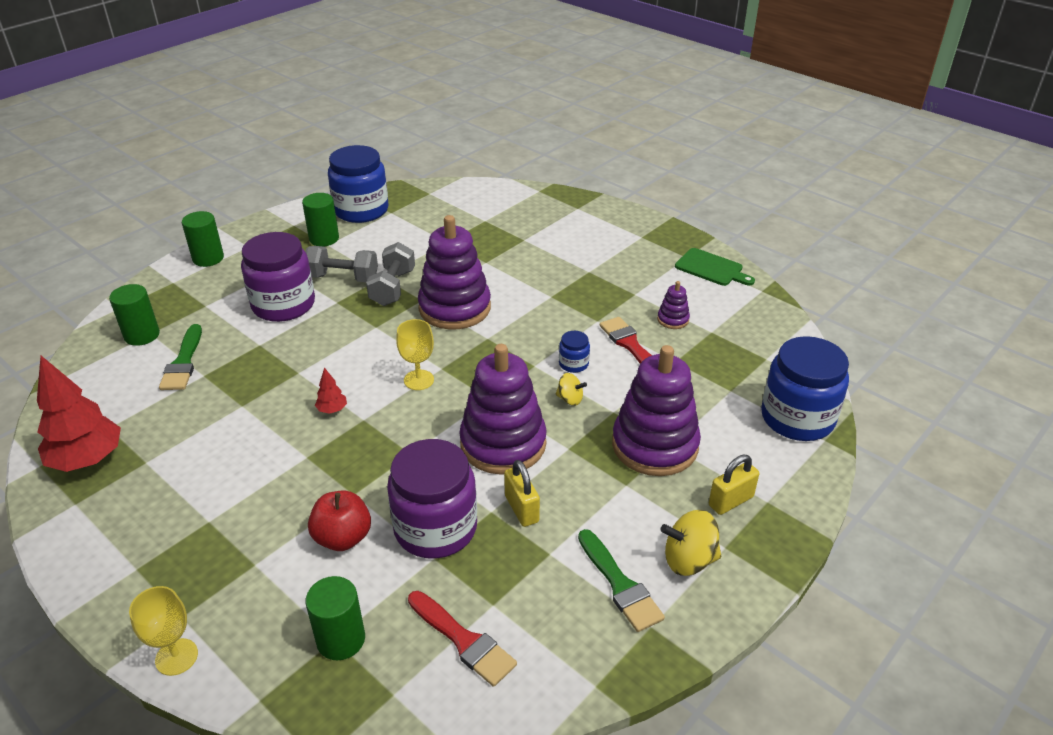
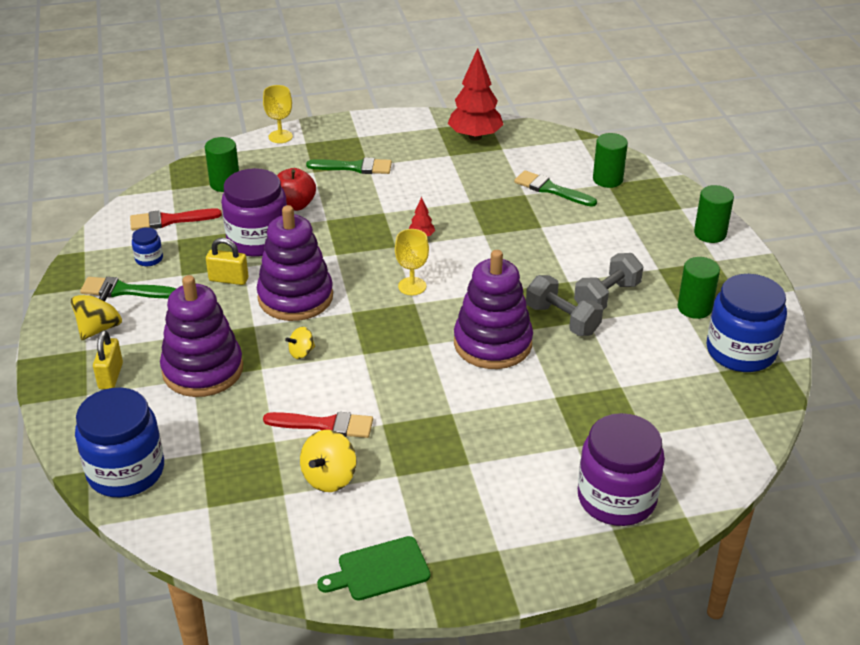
camera: 125 degrees right, 0 degrees up
purple jar [241,232,315,322] -> purple jar moved to [578,413,665,526]
blue jar [559,331,590,373] -> blue jar moved to [132,227,163,266]
purple stacking toy [657,281,690,329] -> yellow spinning top [300,430,356,492]
none -> green brush [306,157,392,174]

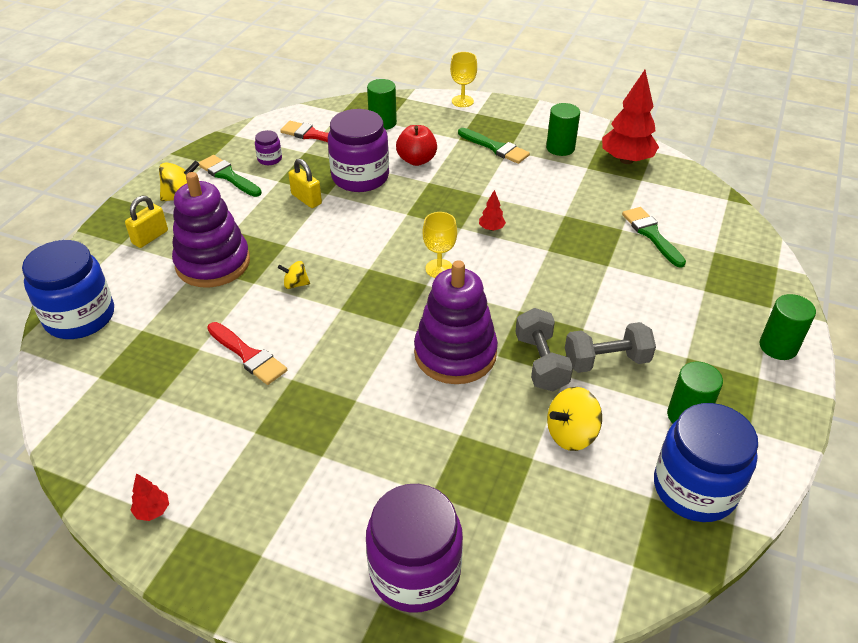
camera: 35 degrees right, 5 degrees up
blue jar [132,227,163,266] -> purple jar [255,130,282,165]
purple stacking toy [257,205,333,321] -> none
yellow spinning top [300,430,356,492] -> yellow spinning top moved to [547,387,602,451]
green cutting board [317,536,430,601] -> red tree [130,473,169,521]
green cylinder [593,133,628,188] -> green cylinder moved to [546,103,580,156]

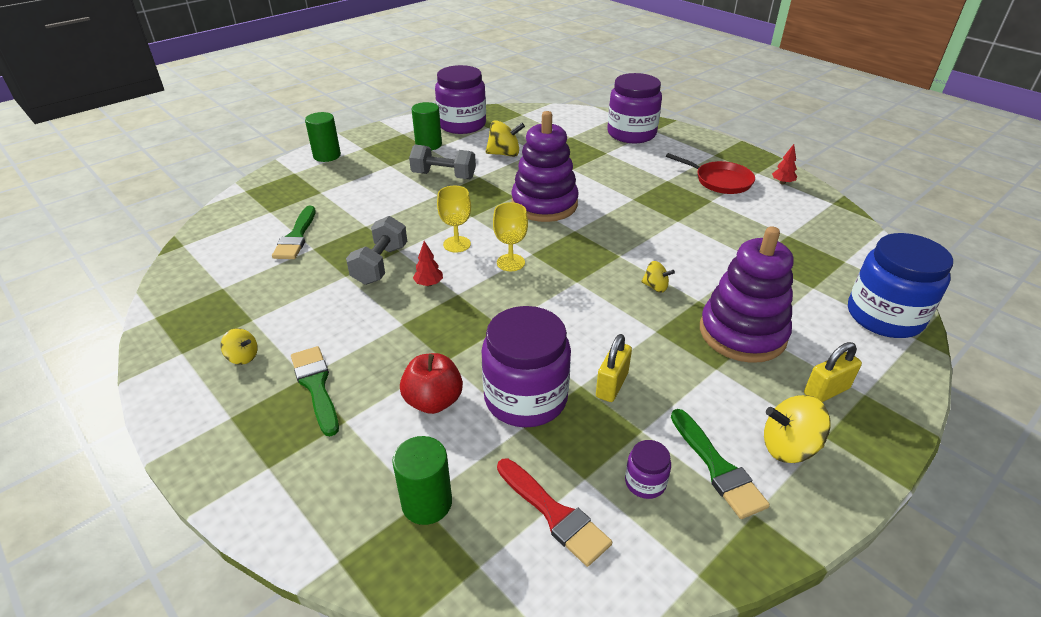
camera: 155 degrees left, 5 degrees down
red brush [207,322,287,385] -> none
yellow padlock [288,158,322,208] -> yellow padlock turned 45 degrees clockwise [596,334,632,402]
yellow goblet [450,52,477,107] -> yellow goblet moved to [437,186,471,253]
grey dumbbell [515,308,573,391] -> grey dumbbell moved to [346,216,407,285]
green cylinder [546,103,580,156] -> yellow spinning top [221,328,258,365]
red tree [602,70,659,164] -> none
blue jar [654,403,758,522] -> purple jar [435,65,486,134]
none -> red pan [666,153,755,194]

